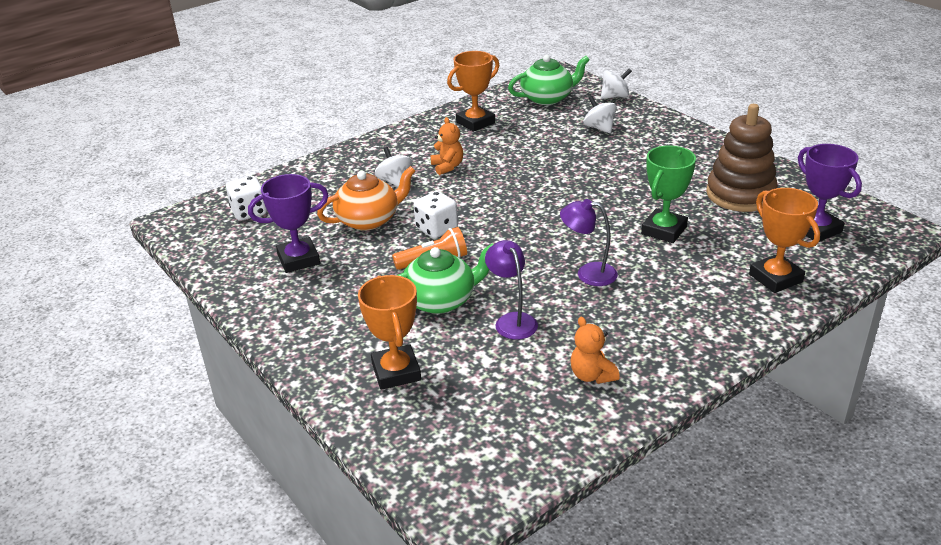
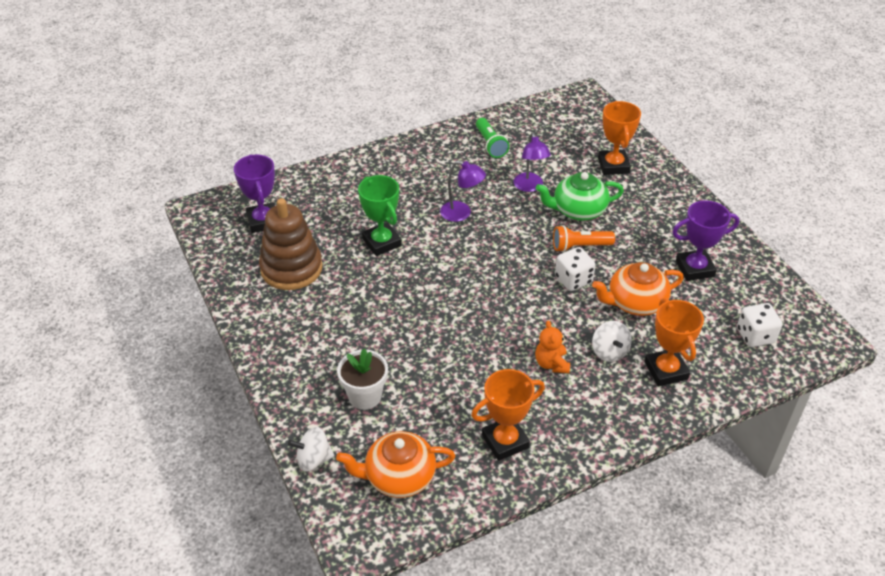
camera: 170 degrees left, 10 degrees up
green teapot [508,55,590,105] -> orange teapot [336,431,455,498]
orange teddy bear [570,317,620,384] -> green flashlight [476,118,510,158]
white spinning top [584,96,617,133] -> white flower pot [337,349,388,410]
green trophy [641,145,696,243] -> green trophy turned 75 degrees counterclockwise [358,175,402,256]
orange trophy [749,188,820,293] -> orange trophy moved to [645,298,704,386]

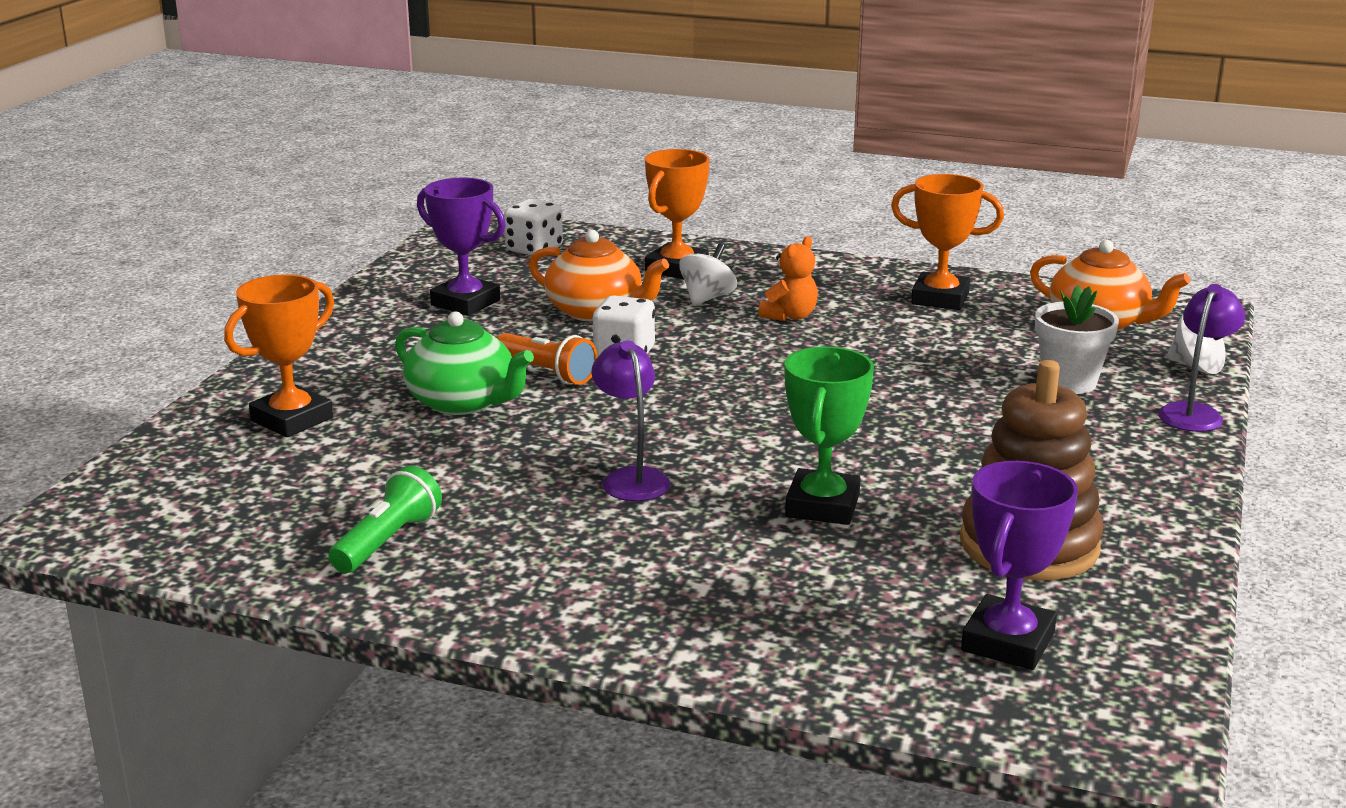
camera: 135 degrees left, 20 degrees down
purple lamp [513,133,551,192] -> purple lamp moved to [1158,284,1245,432]

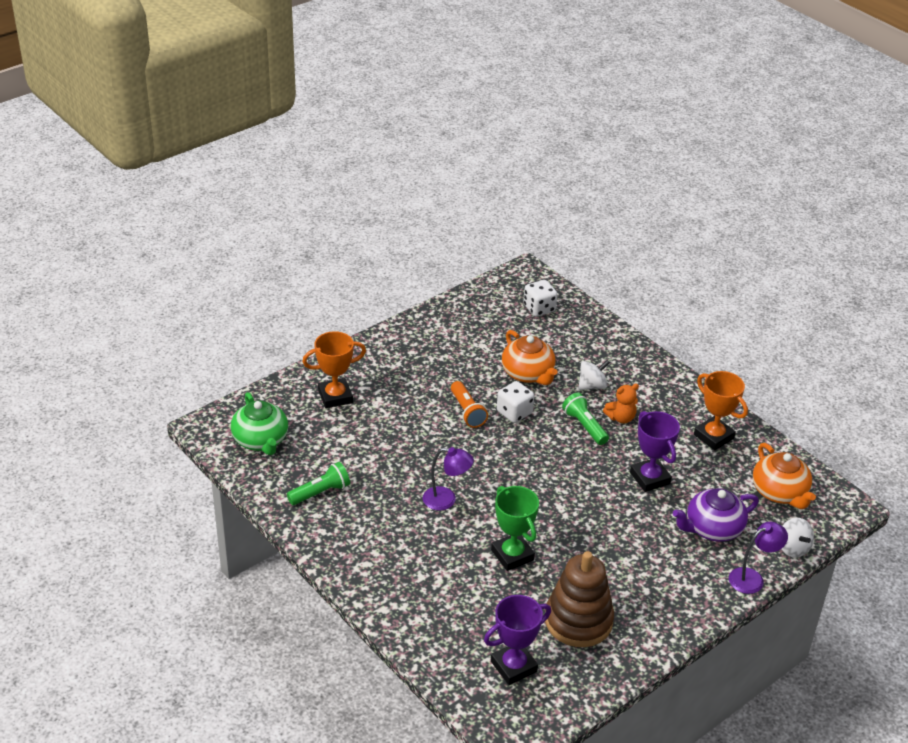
camera: 30 degrees right, 15 degrees up
green teapot [395,311,534,415] -> green teapot moved to [231,392,288,455]
purple trophy [417,178,506,316] -> purple trophy moved to [630,411,680,492]
purple lamp [591,340,671,501] -> purple lamp turned 90 degrees clockwise [423,447,474,510]
orange trophy [645,149,710,279] -> none
green trophy [784,346,874,525] -> green trophy turned 75 degrees counterclockwise [491,486,539,571]
white flower pot [1035,285,1119,394] -> purple teapot [673,488,759,542]
none -> green flashlight [562,393,609,445]

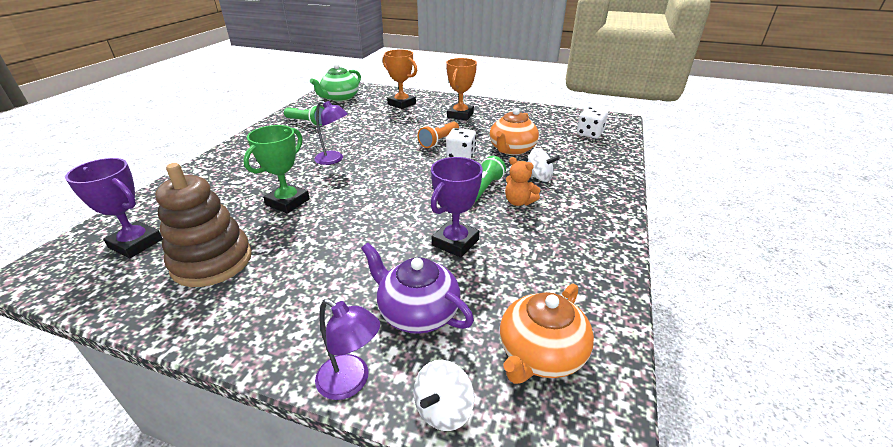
camera: 60 degrees right, 5 degrees down
purple lamp [423,447,474,510] -> purple lamp turned 45 degrees counterclockwise [314,101,348,165]
orange trophy [694,371,748,450] -> orange trophy moved to [446,58,477,120]

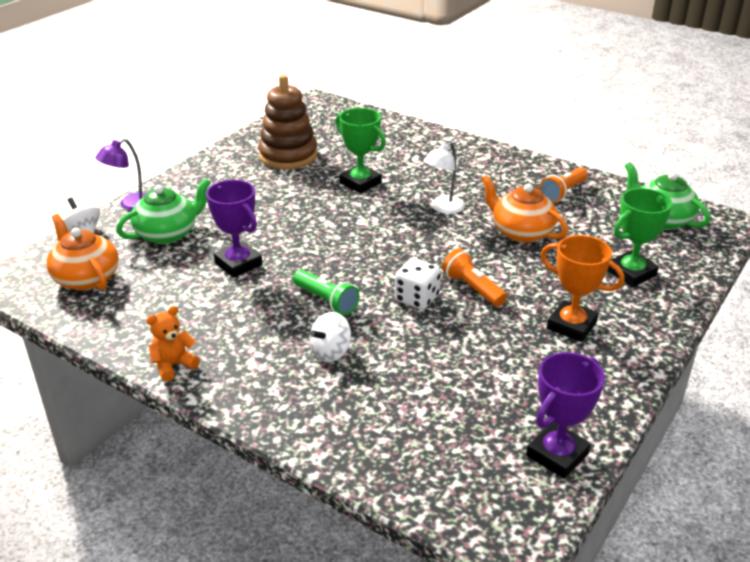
camera: 105 degrees right, 0 degrees up
purple trophy [65,158,163,258] -> purple trophy moved to [526,352,605,479]
green flashlight [284,105,324,126] -> orange flashlight [539,167,588,203]
purple lamp [314,101,348,165] -> white lamp [424,141,465,214]
purple teapot [361,243,474,334] -> green teapot [116,178,211,244]
orange trophy [383,50,417,109] -> green trophy [607,188,672,287]
orange teapot [489,108,539,155] -> orange teapot moved to [481,175,568,243]
orange teddy bear [505,157,540,206] -> orange teddy bear moved to [146,306,200,381]
white dice [577,107,608,138] -> none

